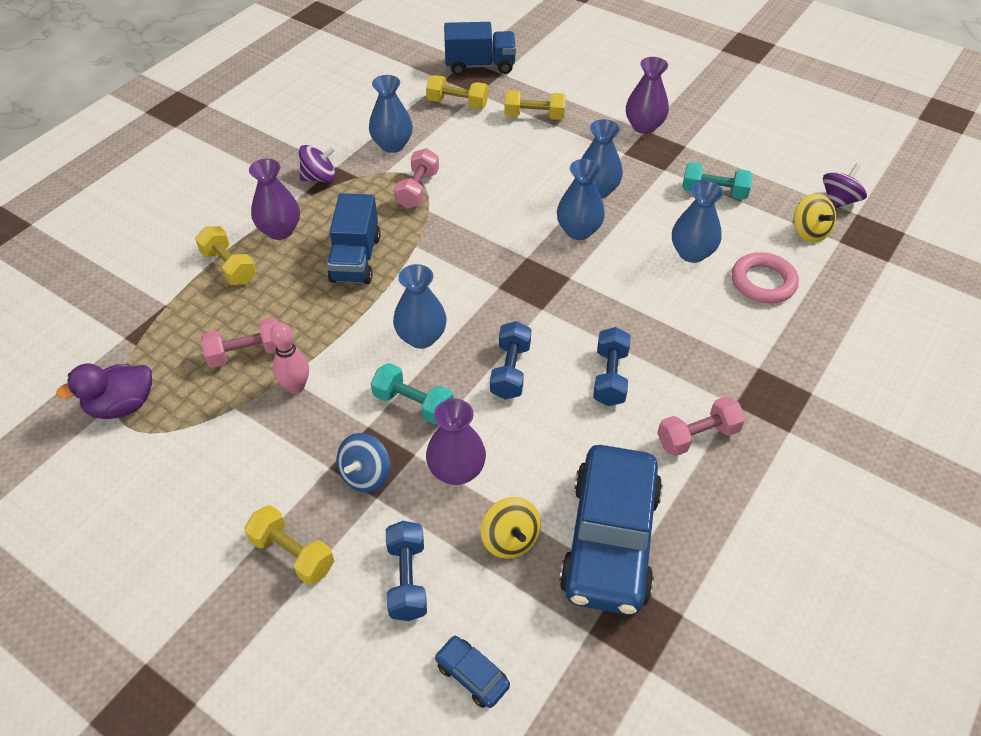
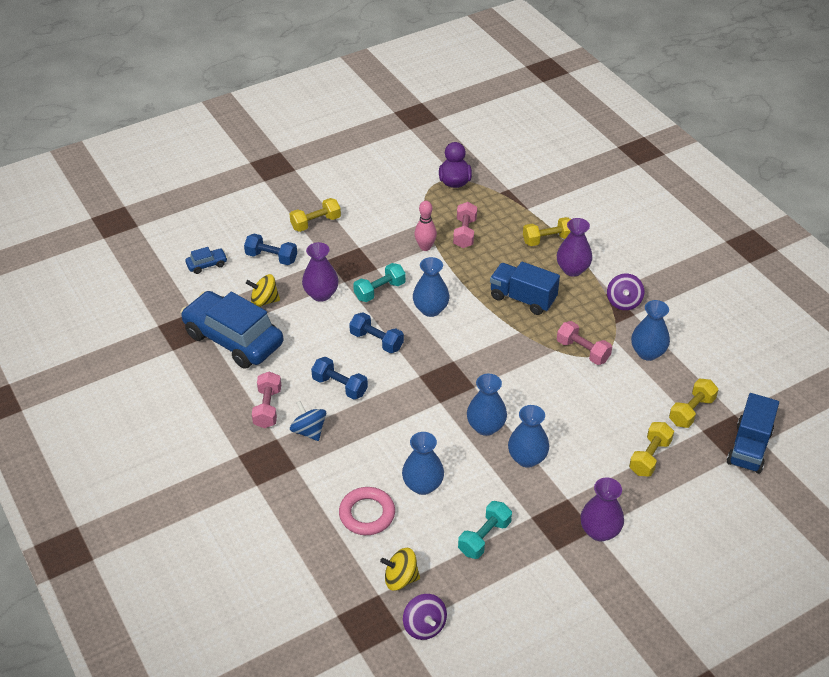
camera: 115 degrees right, 5 degrees down
blue spinning top [337,433,390,493] -> blue spinning top moved to [290,401,326,441]

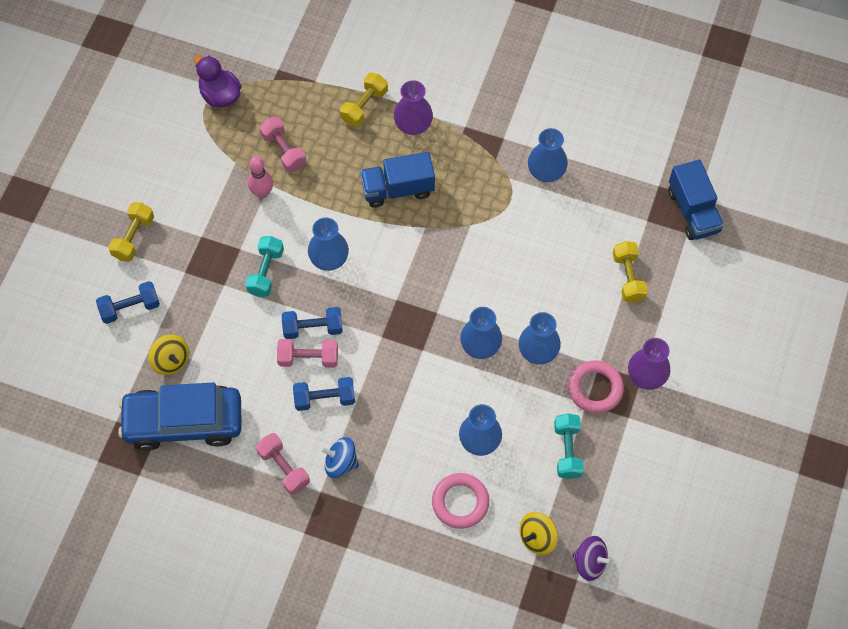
camera: 40 degrees left, 20 degrees up
blue car [185,247,228,274] -> none
yellow spinning top [246,274,280,307] -> yellow spinning top turned 90 degrees counterclockwise [149,335,189,375]
purple vase [302,242,339,302] -> none
pink dumbbell [557,321,612,365] -> pink dumbbell moved to [277,339,338,368]
purple spinning top [607,274,644,310] -> none
yellow dumbbell [669,379,718,428] -> none
none -> pink ring [568,360,624,413]

